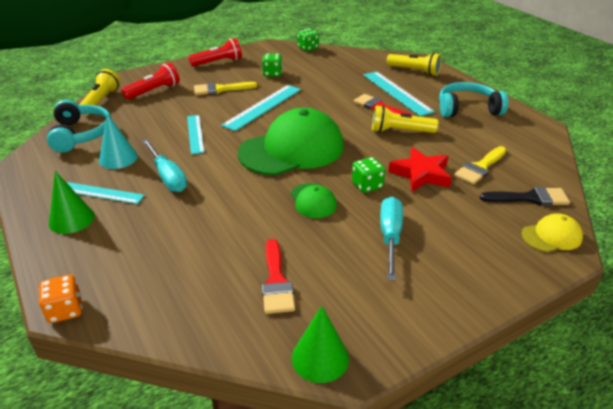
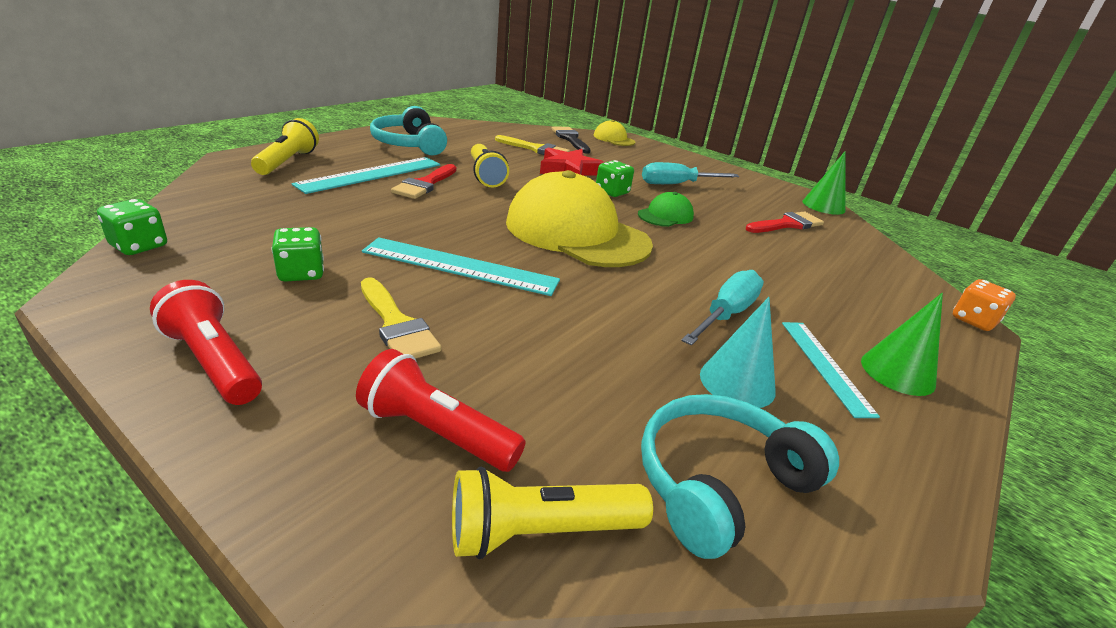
camera: 115 degrees left, 5 degrees down
turquoise ruler [187,115,205,154] -> none
green cap [238,108,344,176] -> yellow cap [506,170,653,267]

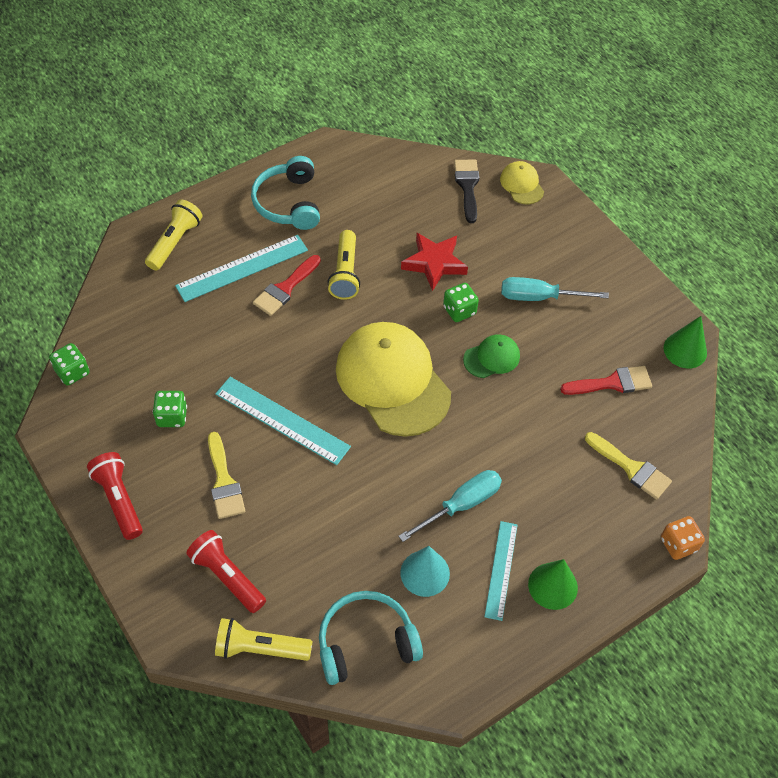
camera: 20 degrees right, 25 degrees up
yellow brush [495,135,570,155] -> yellow brush moved to [585,432,672,500]

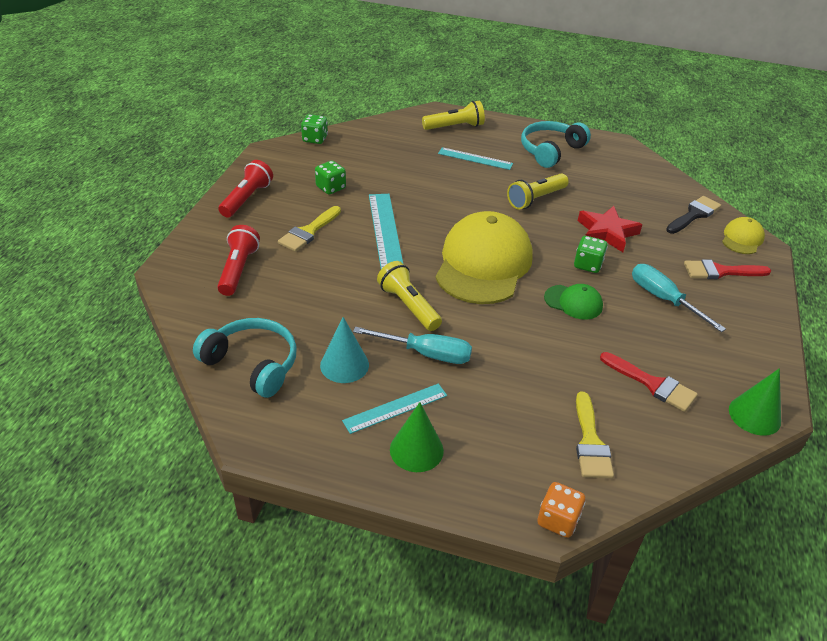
camera: 50 degrees right, 15 degrees down
turquoise ruler [175,235,308,302] -> turquoise ruler [438,147,513,170], size x0.66
yellow flashlight [215,618,313,661] -> yellow flashlight moved to [377,261,442,331]
red brush [253,255,321,316] -> red brush moved to [684,259,771,279]

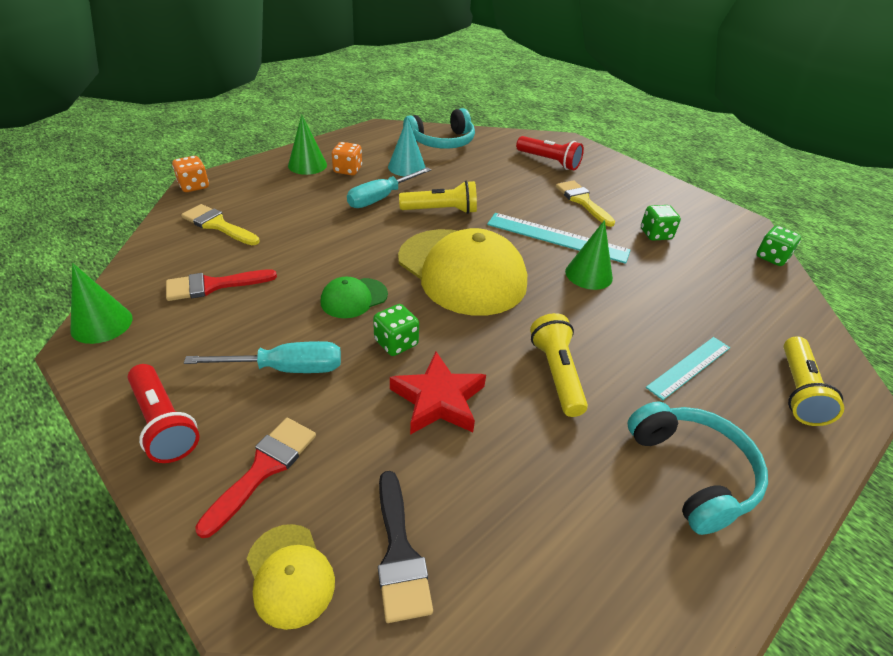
camera: 120 degrees right, 0 degrees up
red flashlight [218,160,273,218] -> red flashlight moved to [128,364,199,463]
turquoise ruler [342,384,447,434] -> orange dice [332,142,362,175]
none -> green cone [565,220,613,290]

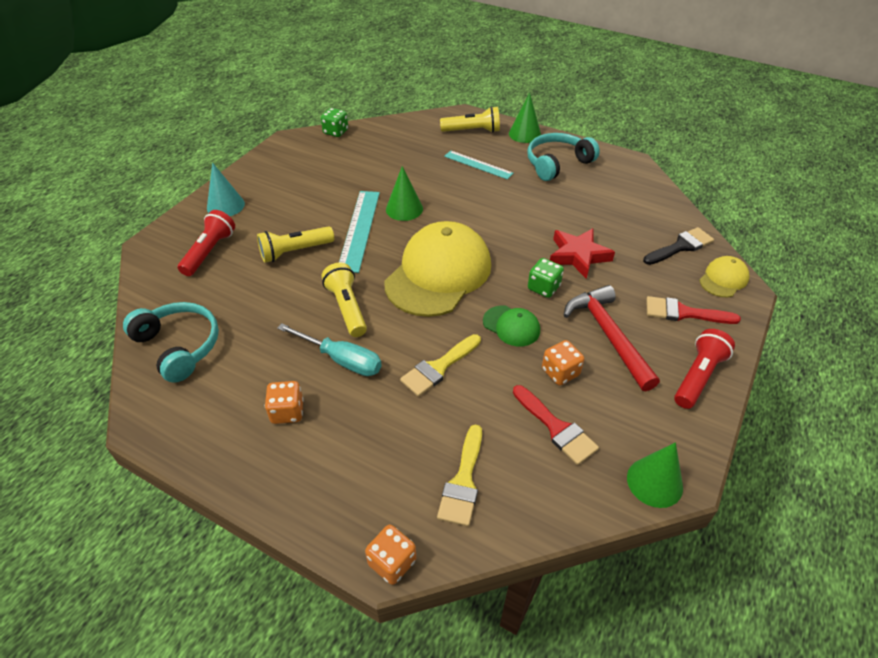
camera: 105 degrees left, 5 degrees up
turquoise screwdriver [184,341,341,373] -> red hammer [564,285,660,391]
green cone [288,114,327,175] -> green cone moved to [509,93,541,143]
turquoise cone [388,117,426,176] -> turquoise cone moved to [207,163,245,216]
yellow flashlight [530,313,588,417] -> yellow flashlight moved to [257,226,334,263]
yellow brush [556,180,615,227] -> yellow brush moved to [400,334,481,397]
green dice [641,205,681,241] -> none
none -> orange dice [542,340,584,385]

